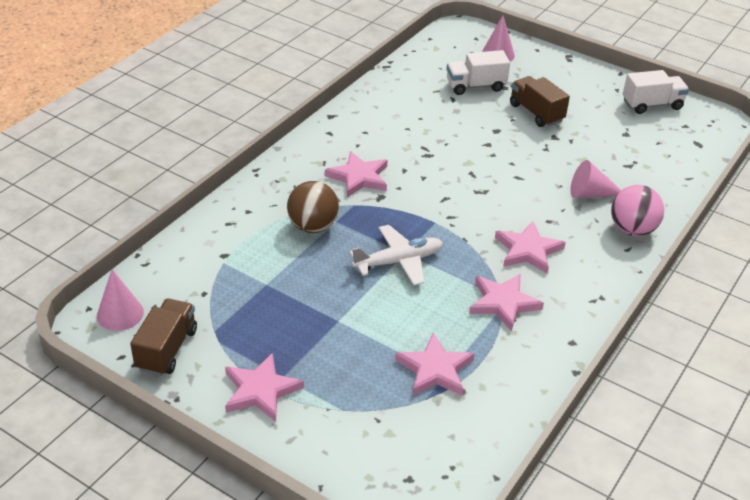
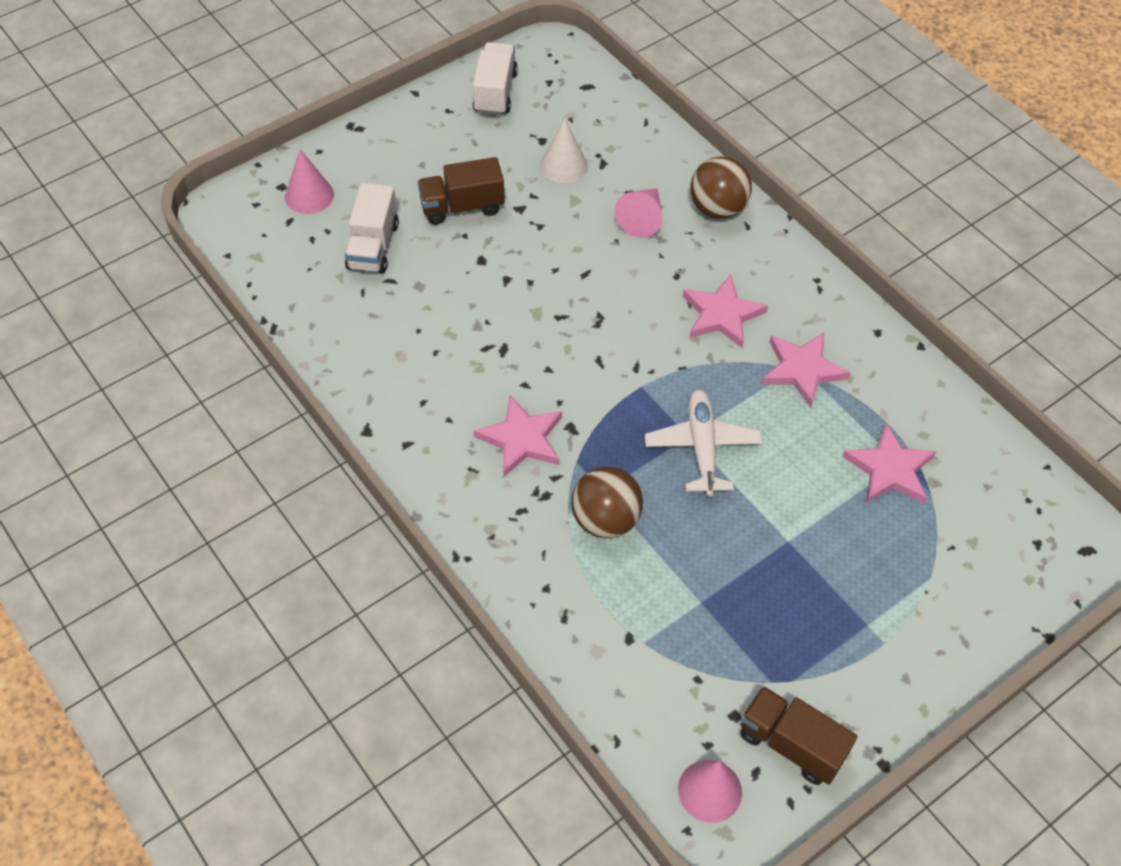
camera: 70 degrees left, 15 degrees up
pink star [225,353,304,422] -> none
pink ball [611,185,664,236] -> brown ball [690,157,752,219]
none -> white cone [540,118,588,183]

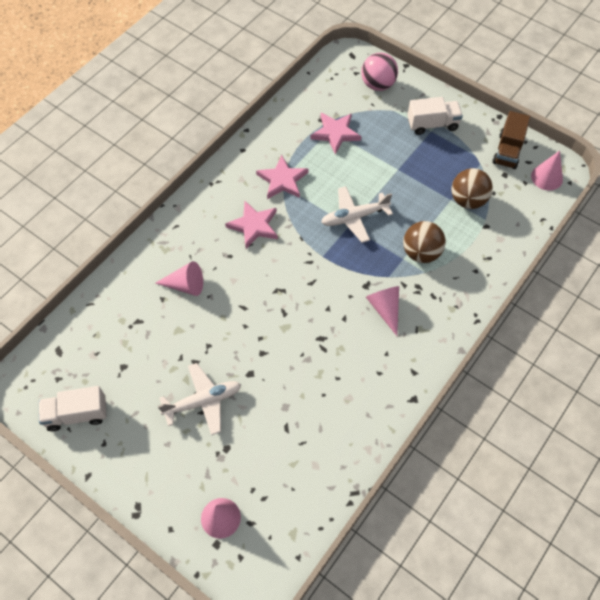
camera: 105 degrees left, 5 degrees up
white truck [345,183,399,274] -> white truck moved to [407,97,463,135]
brown truck [417,157,505,225] -> white plane [158,363,241,435]
pink star [474,395,562,477] -> pink cone [366,286,399,336]
white cone [540,118,588,183] -> none
brown ball [690,157,752,219] -> brown ball moved to [451,168,493,209]
none -> pink ball [361,53,398,91]

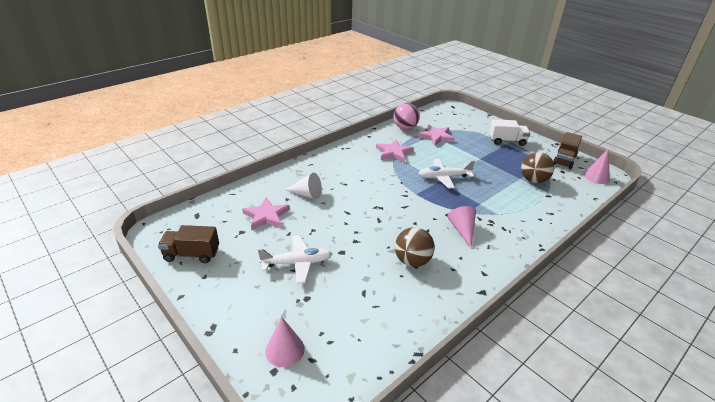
camera: 10 degrees right, 25 degrees down
white truck [39,386,107,431] -> brown truck [158,225,219,263]
pink cone [155,261,203,296] -> white cone [285,173,322,199]
pink star [225,201,278,249] -> pink star moved to [242,198,290,230]
pink ball [361,53,398,91] -> pink ball moved to [393,103,420,130]
brown ball [403,221,446,263] -> brown ball moved to [395,227,435,267]

